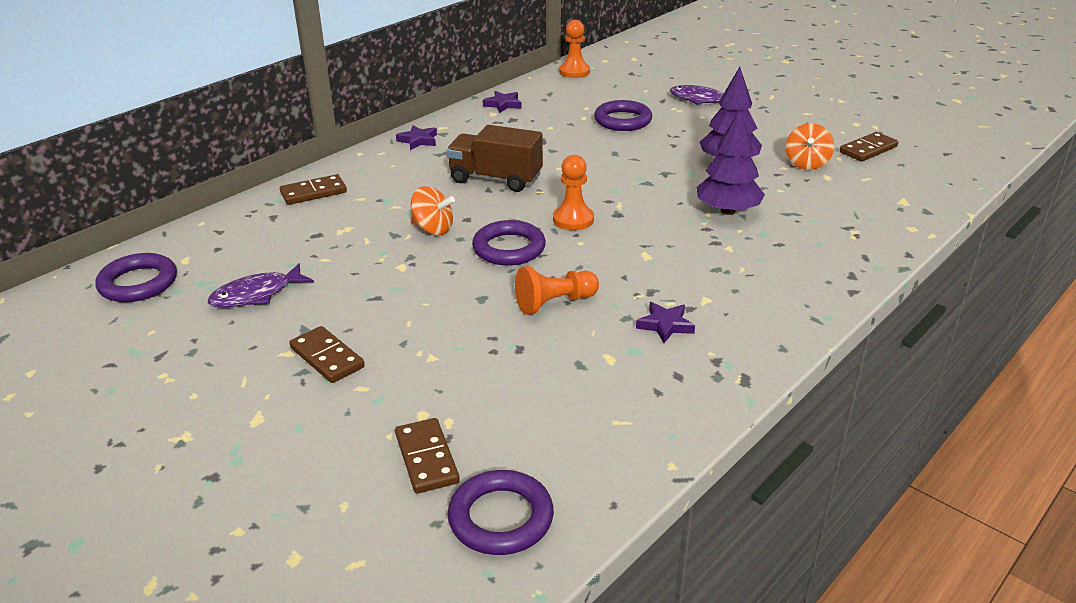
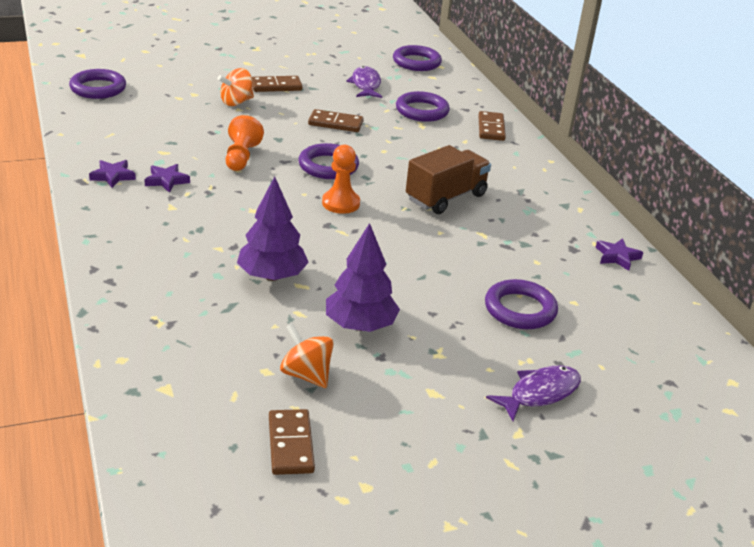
camera: 115 degrees right, 0 degrees up
brown domino [395,418,460,494] -> brown domino moved to [308,109,364,132]
purple star [396,125,437,150] -> purple star moved to [89,160,136,188]
orange spinning top [411,186,455,235] -> orange spinning top moved to [218,68,254,106]
orange pawn [559,20,590,78] -> none
none -> purple ring [396,91,450,122]

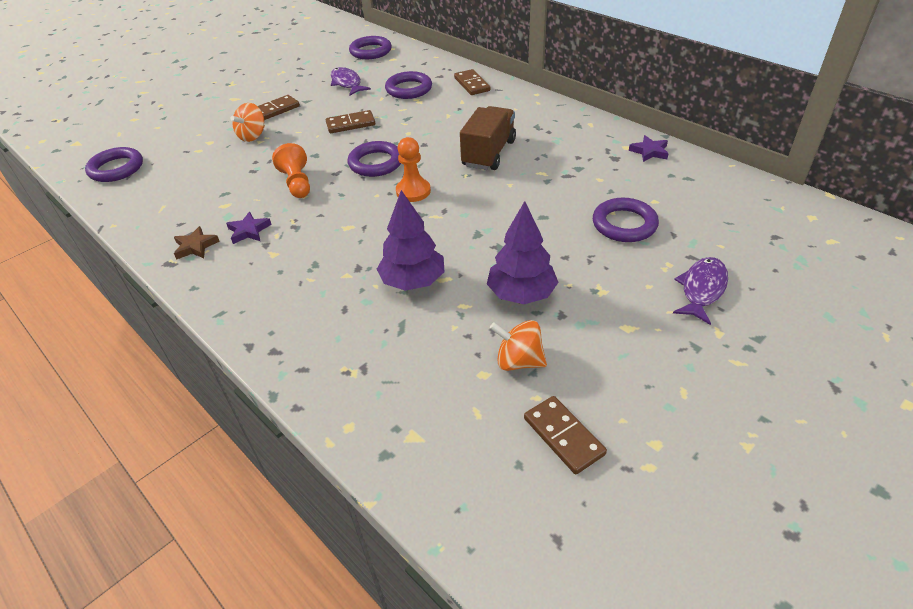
camera: 20 degrees left, 10 degrees up
purple star [89,160,136,188] -> brown star [174,226,220,260]

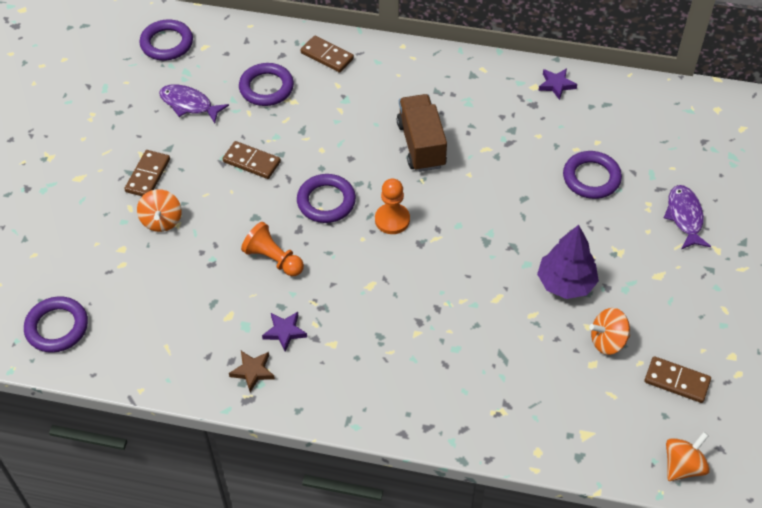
camera: 35 degrees left, 10 degrees up
brown domino [326,110,375,133] -> brown domino turned 75 degrees clockwise [223,141,281,179]
purple tree [377,190,445,291] -> none
none -> orange spinning top [666,432,710,481]

